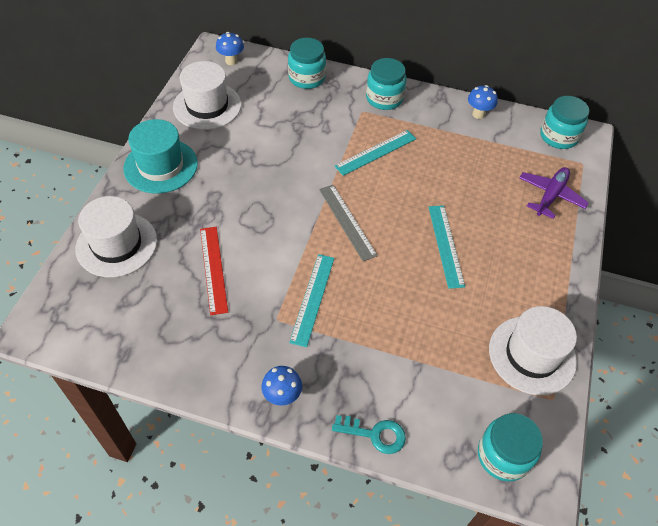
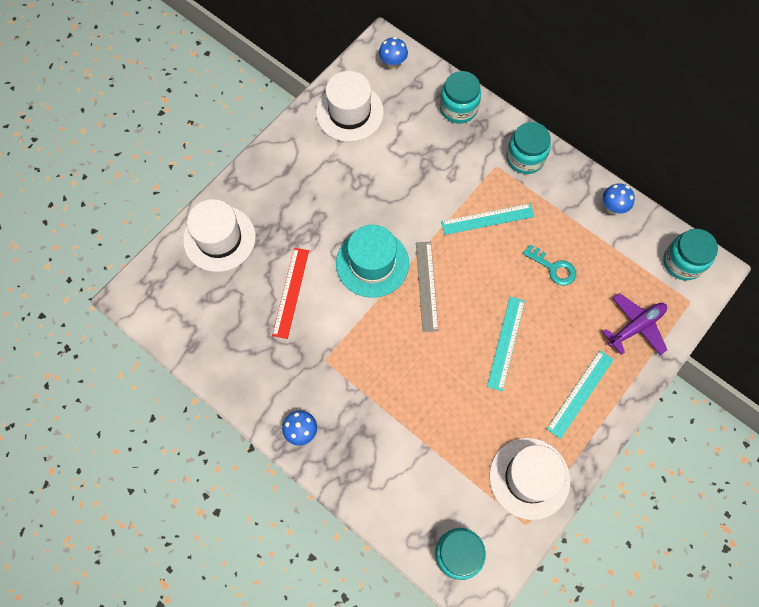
camera: 25 degrees right, 15 degrees up
turquoise hat [123,119,198,194] -> turquoise hat moved to [336,225,409,298]
turquoise ruler [289,254,334,347] -> turquoise ruler moved to [547,350,614,439]
turquoise key [332,415,406,454] -> turquoise key moved to [523,244,576,286]

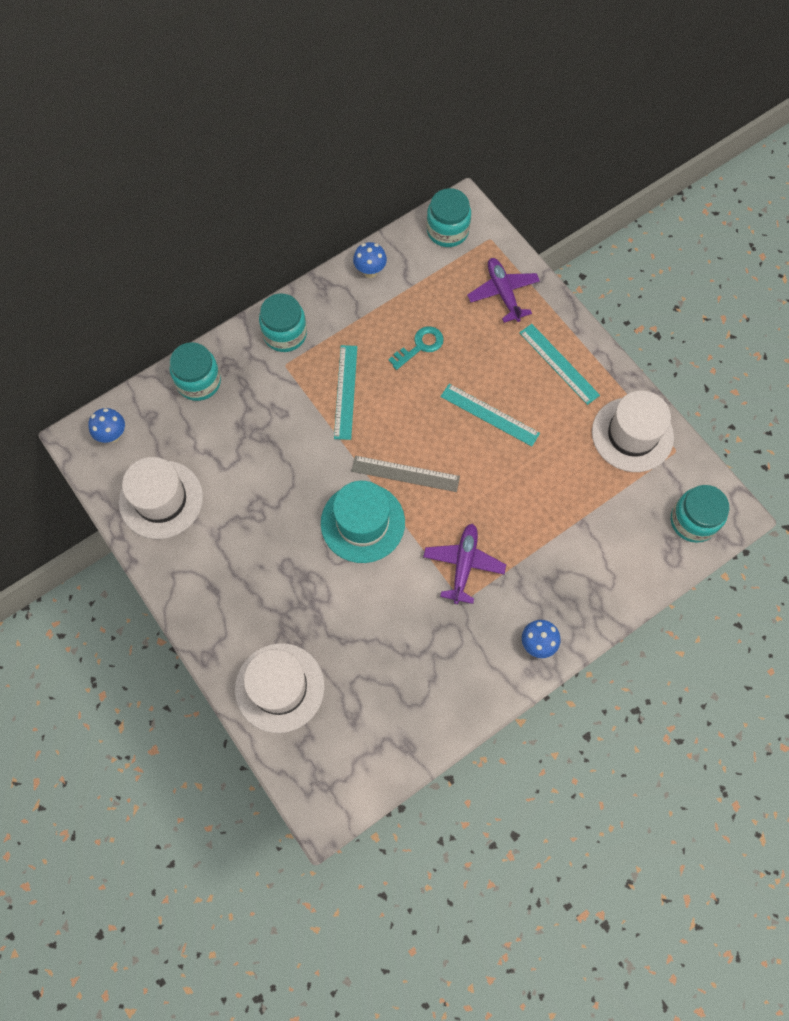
camera: 75 degrees left, 0 degrees up
red ruler [272,248,309,339] -> none
none -> purple plane [423,523,506,604]

